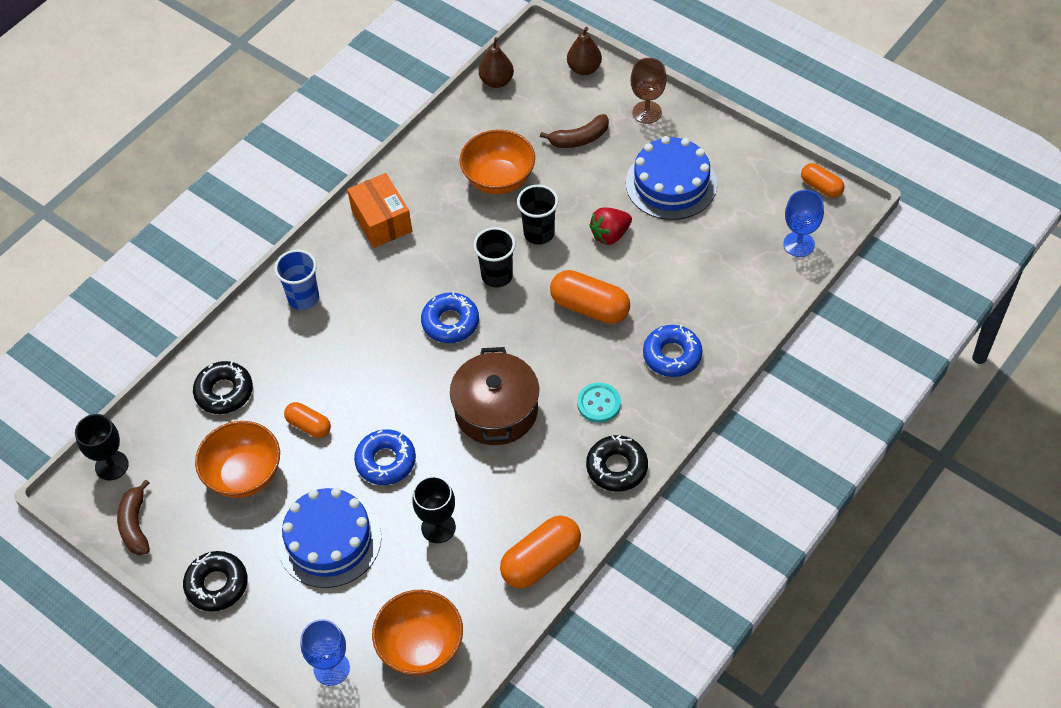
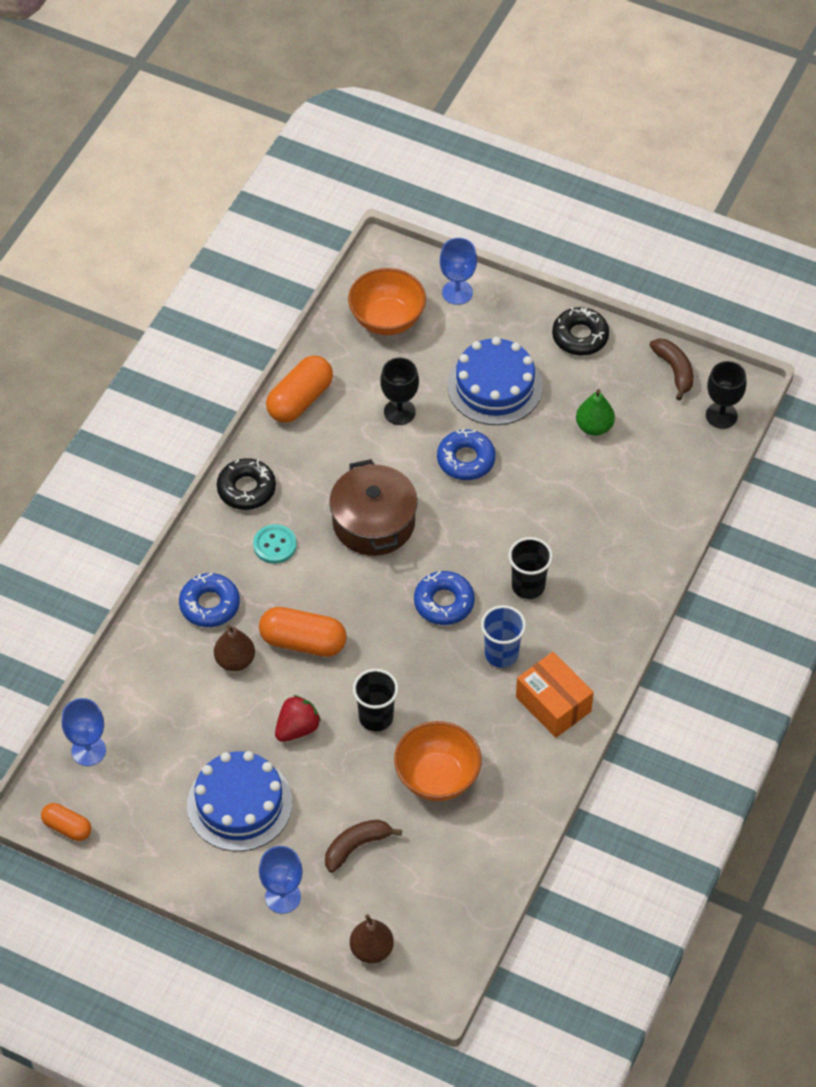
camera: 165 degrees right, 0 degrees up
black donut [193,361,253,414] -> none
orange bowl [195,421,280,498] -> green pear [576,389,615,436]
blue cup [274,249,319,310] -> blue cup moved to [481,605,526,668]
orange capsule [284,402,331,438] -> none
black cup [473,227,516,288] -> black cup moved to [508,537,553,599]
brown pear [479,37,514,88] -> brown pear moved to [214,625,255,671]
brown goblet [631,58,666,124] -> blue goblet [259,846,303,914]

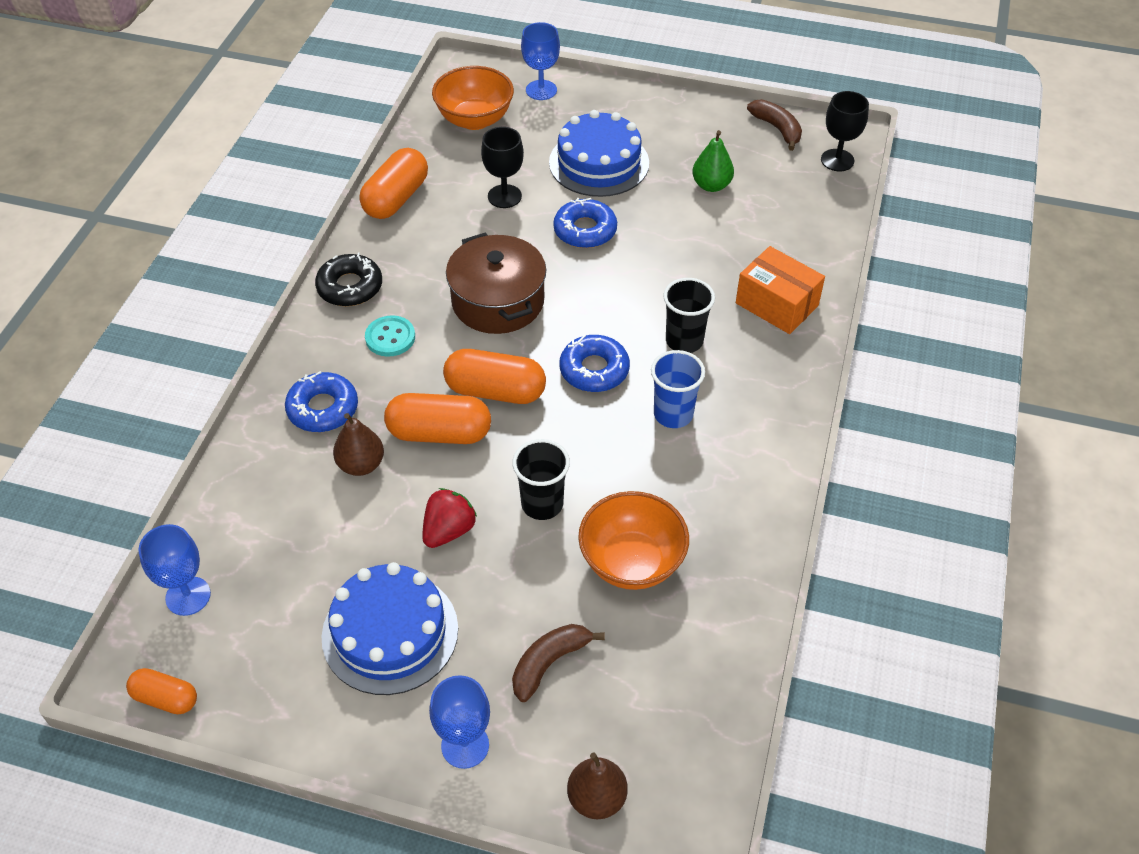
camera: 10 degrees left, 5 degrees down
orange box [516,652,594,738] -> orange box moved to [736,246,825,334]
black donut [552,307,609,356] -> none
none -> orange capsule [443,349,546,404]

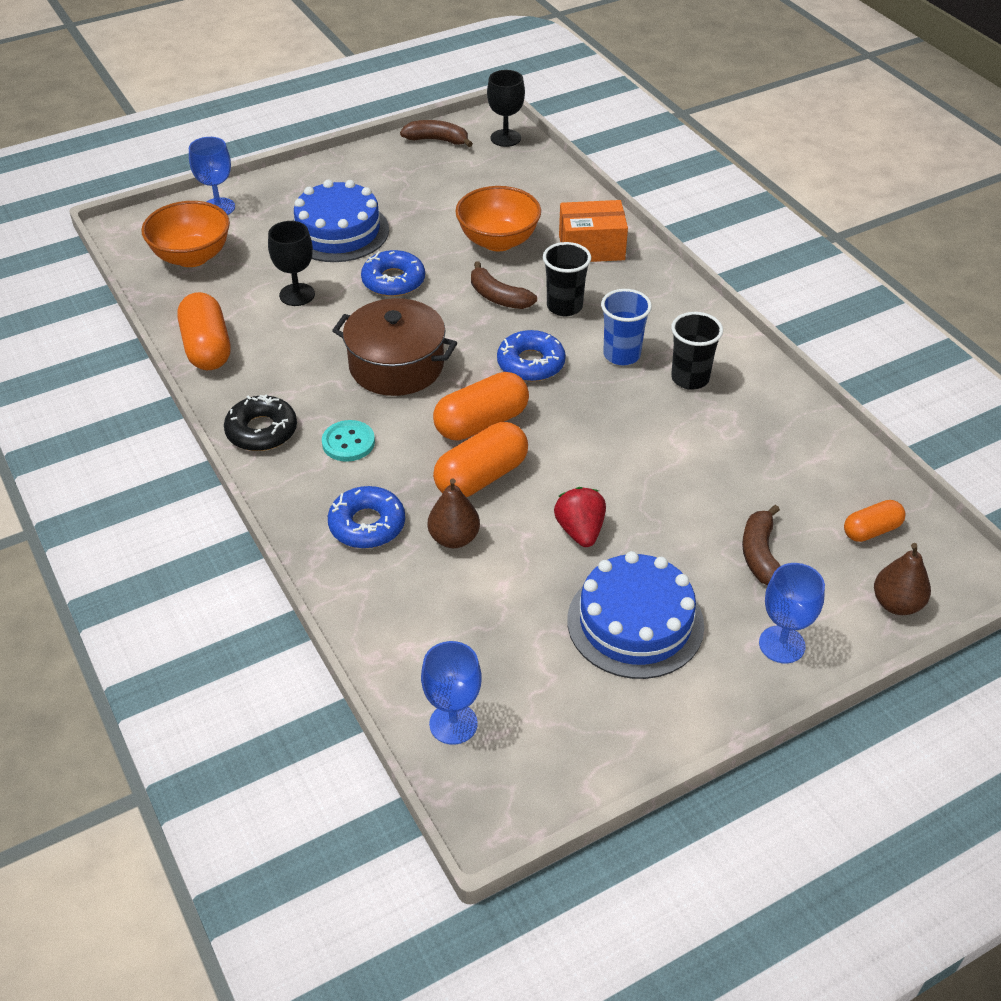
camera: 45 degrees left, 5 degrees down
orange capsule [126,668,197,714] -> orange capsule moved to [844,500,906,542]
black cup [512,439,570,520] -> black cup moved to [671,312,723,390]
orange bowl [578,491,689,590] -> orange bowl moved to [455,186,541,251]
green pear [692,130,734,192] -> none
none -> brown banana [471,261,537,309]

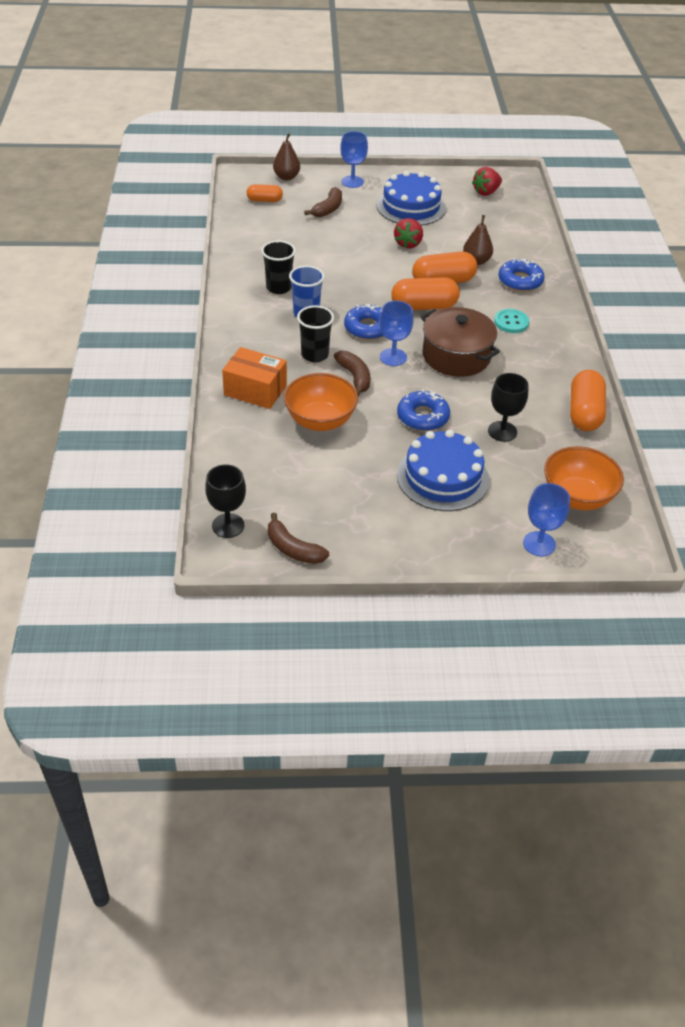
camera: 155 degrees left, 0 degrees up
black donut [224,395,297,451] -> none
blue goblet [421,641,482,745] -> blue goblet moved to [380,301,413,366]
none -> red strawberry [472,167,502,196]

